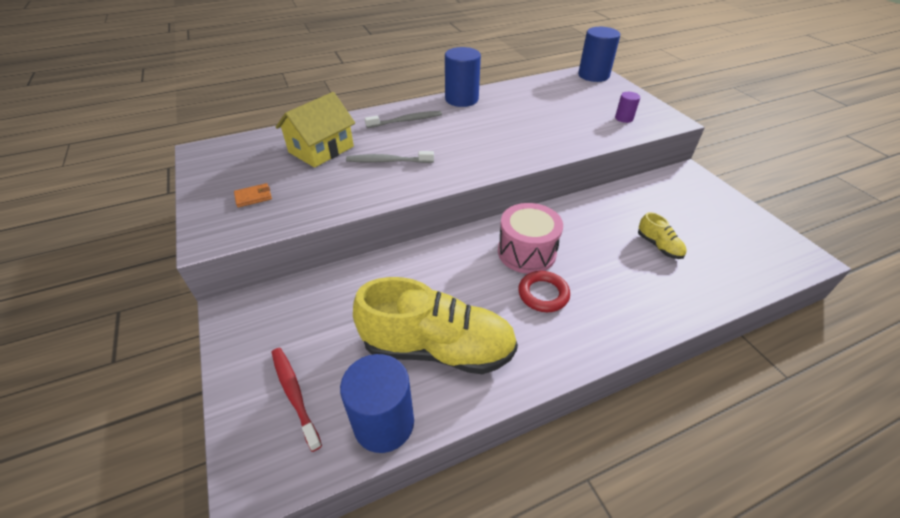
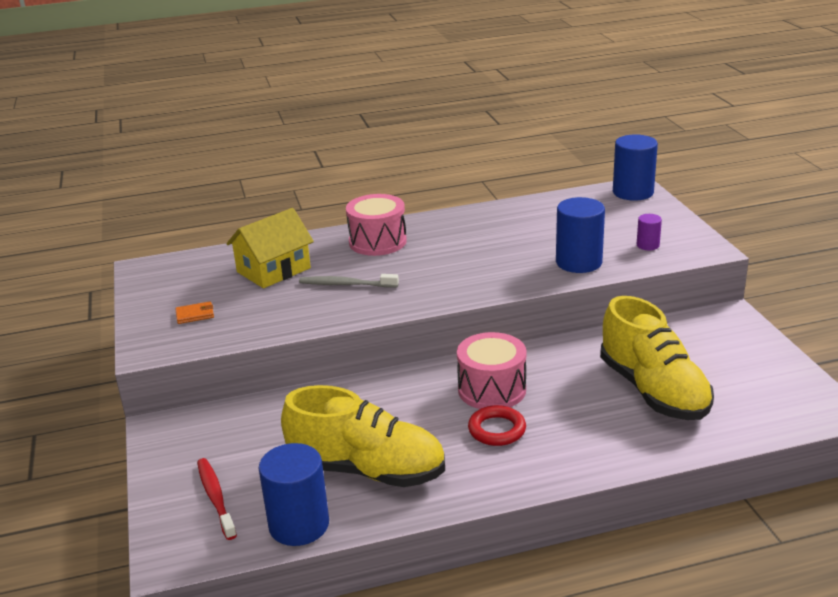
camera: 10 degrees right, 15 degrees down
grey toothbrush [365,111,442,128] -> pink drum [346,194,407,256]
blue cylinder [445,47,481,107] -> blue cylinder moved to [556,197,605,273]
yellow shoe [638,212,687,259] -> yellow shoe [600,296,714,420], size x2.34

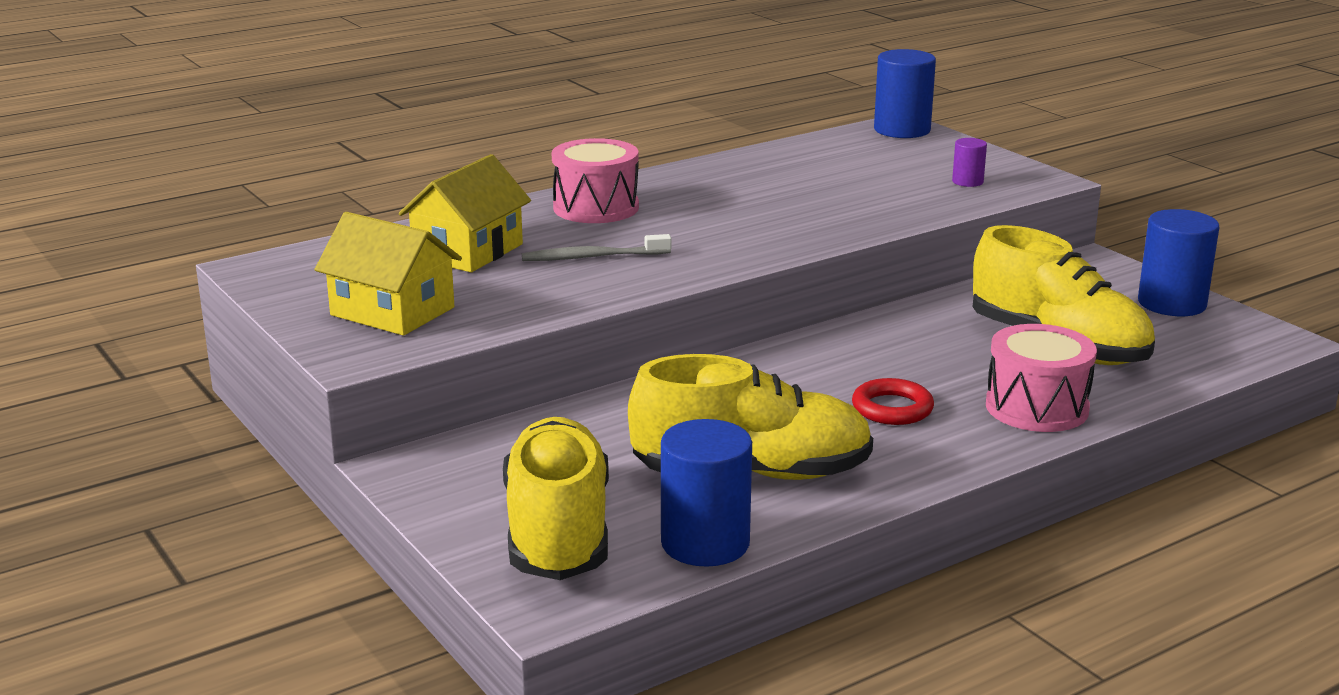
camera: 20 degrees left, 5 degrees down
orange wallet [175,301,214,324] -> yellow house [315,212,462,336]
red toothbrush [197,458,237,540] -> yellow shoe [503,417,609,580]
pink drum [457,332,527,409] -> pink drum moved to [986,324,1097,432]
blue cylinder [556,197,605,273] -> blue cylinder moved to [1138,209,1219,316]

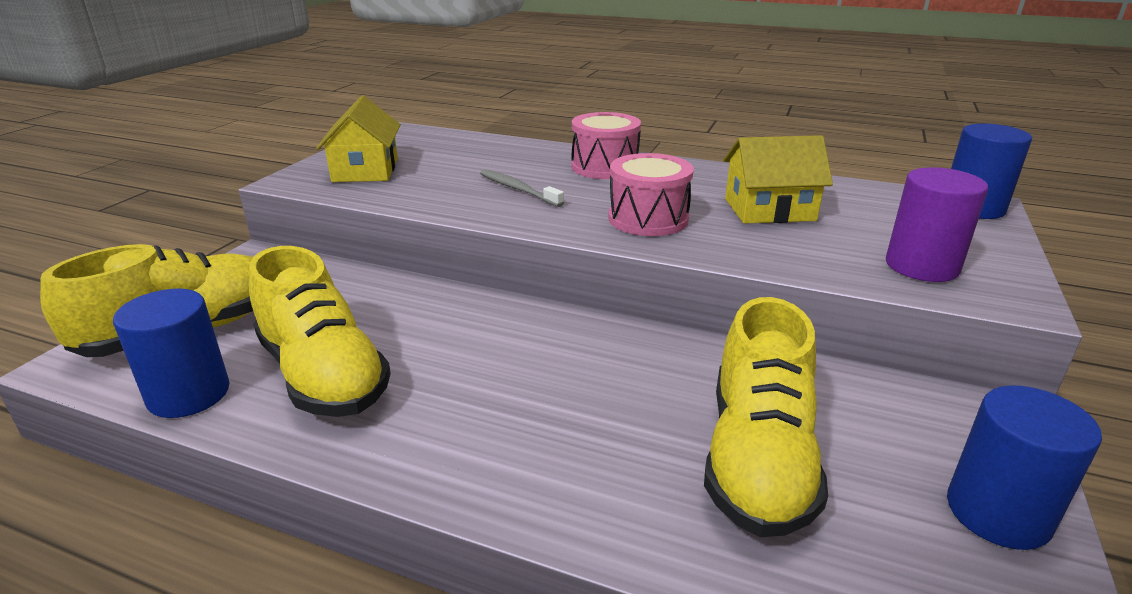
camera: 55 degrees right, 5 degrees up
yellow house [399,154,531,272] -> yellow house moved to [724,135,833,224]
red ring [852,378,934,425] -> none
purple cylinder [952,138,987,187] -> purple cylinder [886,167,988,282], size x1.99
pink drum [986,324,1097,432] -> pink drum moved to [608,153,694,236]

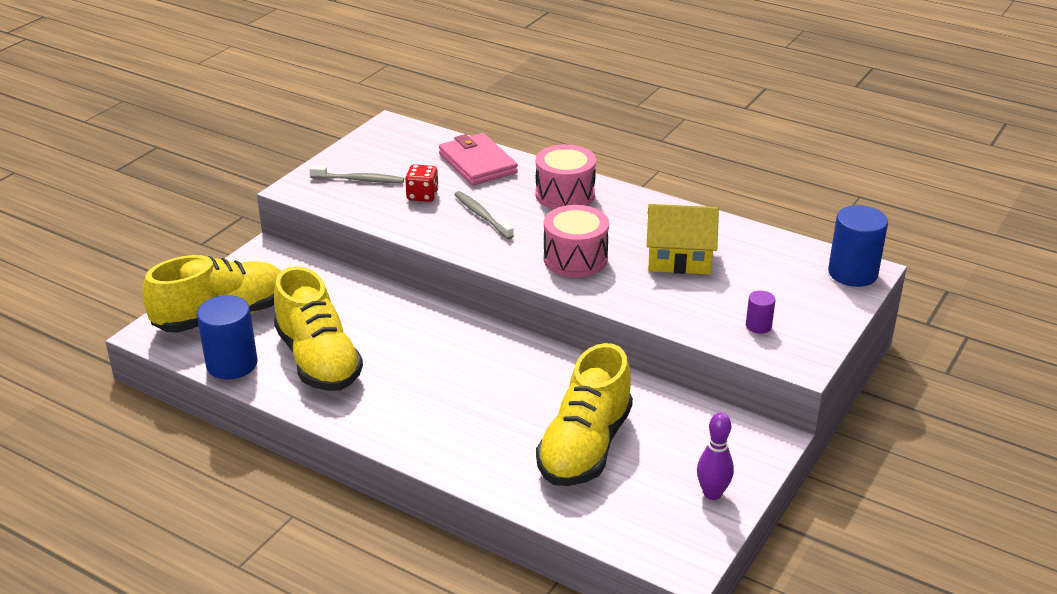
camera: 10 degrees right, 5 degrees up
yellow house [316,95,401,182] -> grey toothbrush [309,166,404,183]
purple cylinder [886,167,988,282] -> purple cylinder [746,291,776,334], size x0.50
blue cylinder [947,385,1102,550] -> purple bowling pin [697,413,734,500]
none -> red dice [405,164,439,202]
none -> pink wallet [439,133,518,185]

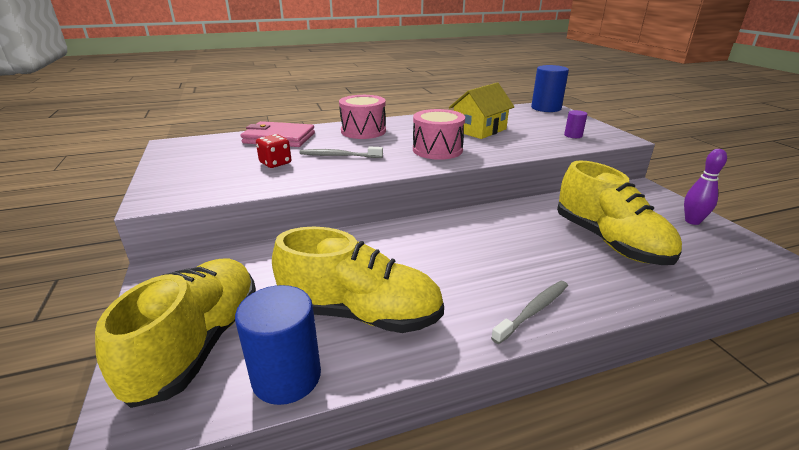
camera: 50 degrees left, 5 degrees down
grey toothbrush [309,166,404,183] -> grey toothbrush moved to [491,281,568,344]

